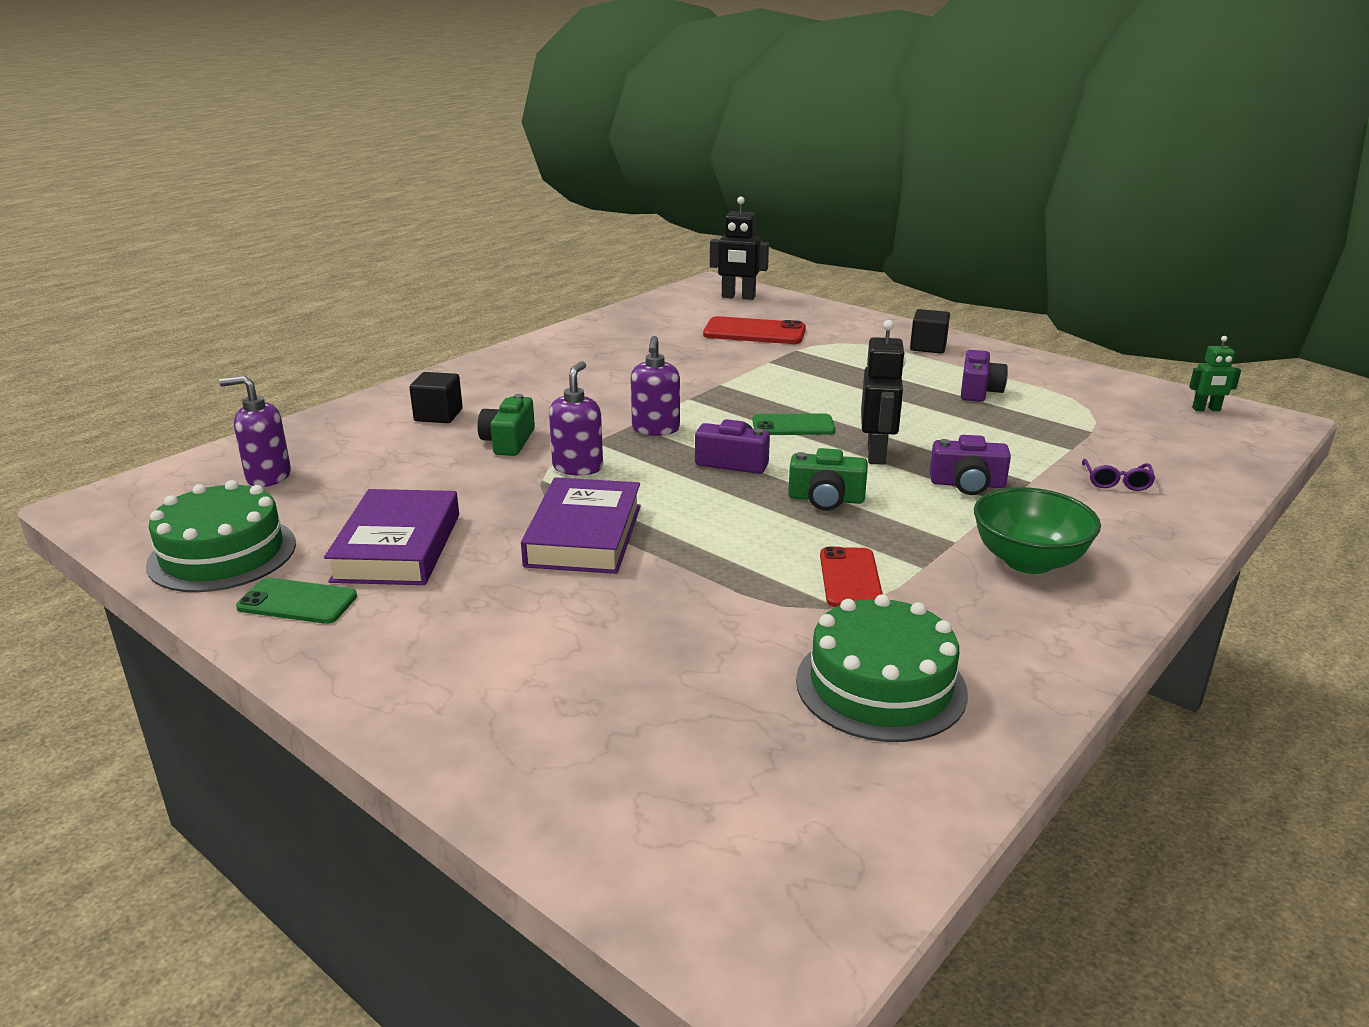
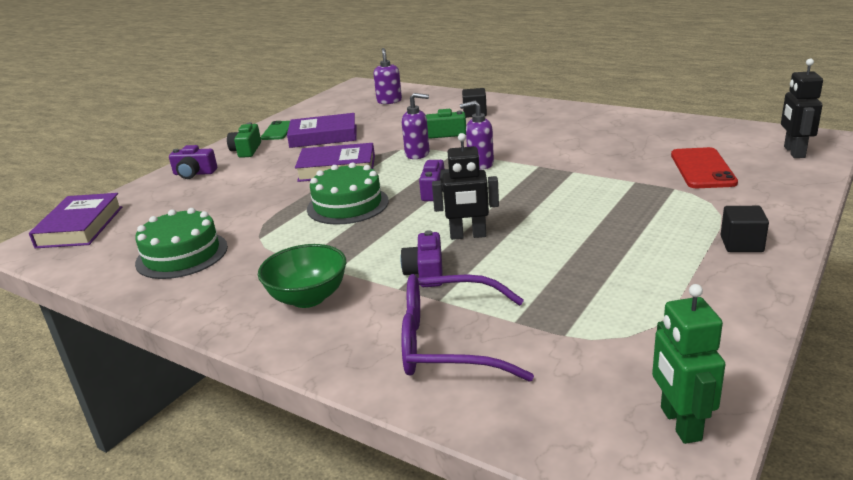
camera: 85 degrees right, 0 degrees up
green cake [146,480,296,592] -> green cake moved to [307,162,389,225]
green phone [752,414,835,435] -> none
green camera [788,448,868,511] -> green camera moved to [227,122,261,158]
red phone [820,547,883,607] -> none
purple camera [961,350,1008,402] -> purple camera moved to [169,145,217,179]
purple glasses [1082,459,1155,491] -> purple glasses [402,274,534,382], size x2.39
green robot [1189,336,1241,411] -> green robot [652,284,725,444], size x1.66
none -> purple book [29,193,122,248]

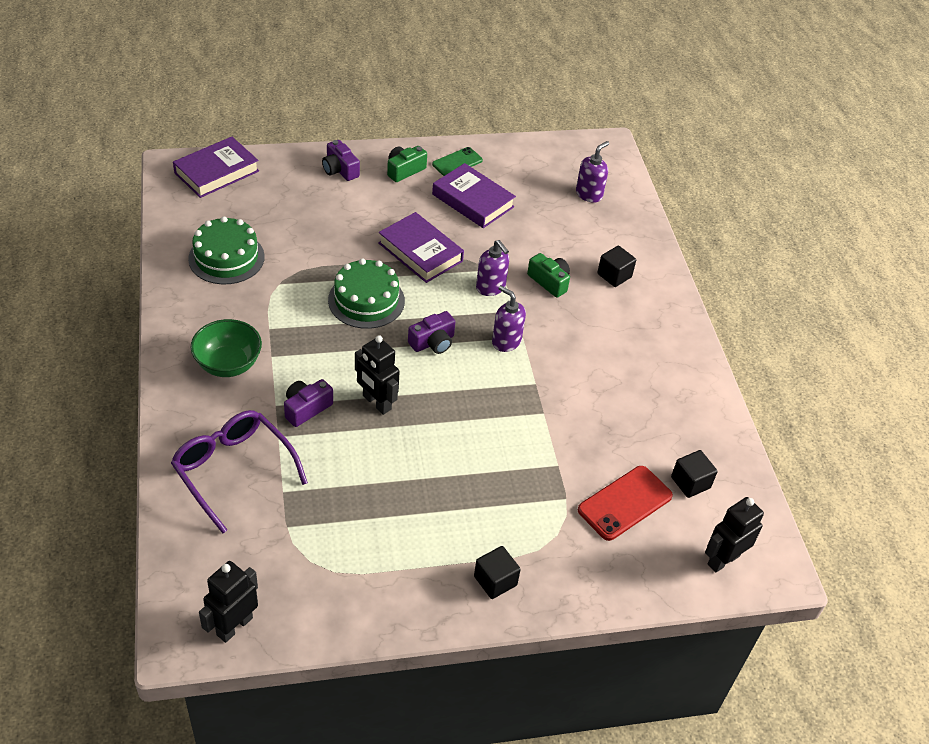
camera: 40 degrees right, 20 degrees up
green robot [652,284,725,444] -> black robot [199,561,258,643]
none -> black cube [671,450,718,498]

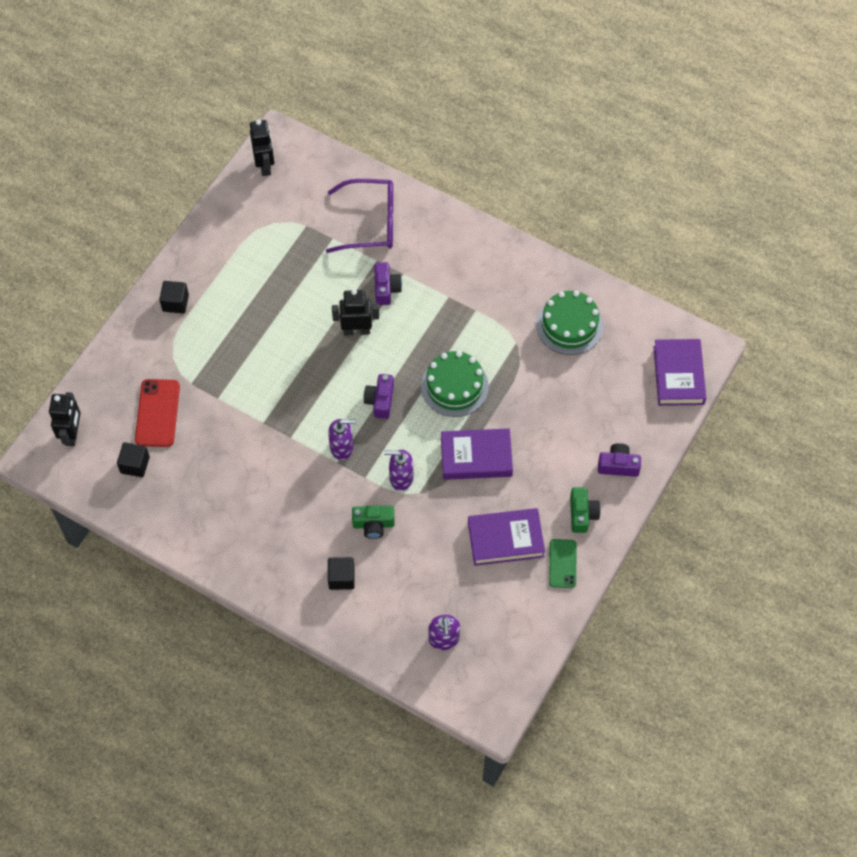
camera: 135 degrees right, 15 degrees up
green bowl [191,319,262,377] -> none

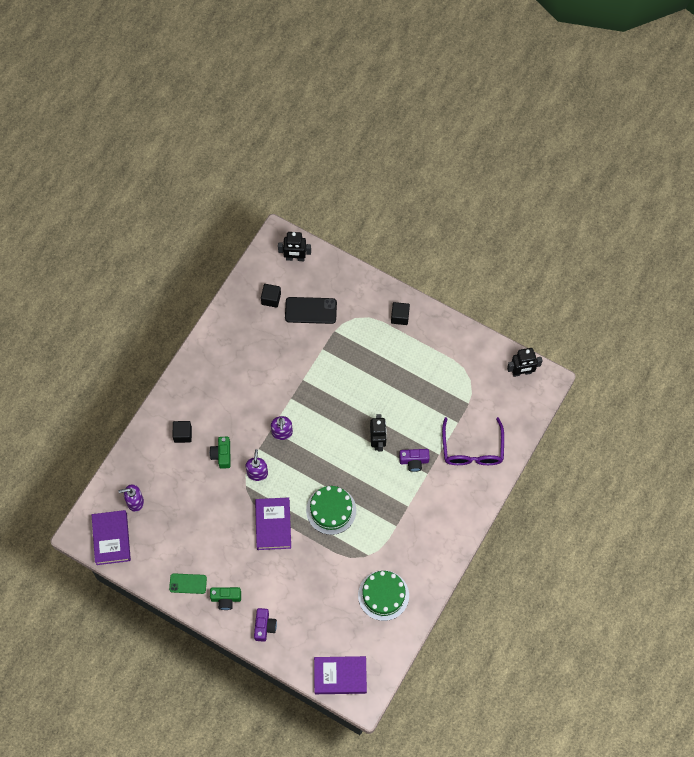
camera: 90 degrees right, 5 degrees up
red phone [135,379,180,447] -> black phone [285,297,337,324]
purple camera [364,374,394,419] -> none
purple book [468,508,545,566] -> purple book moved to [92,510,131,565]

